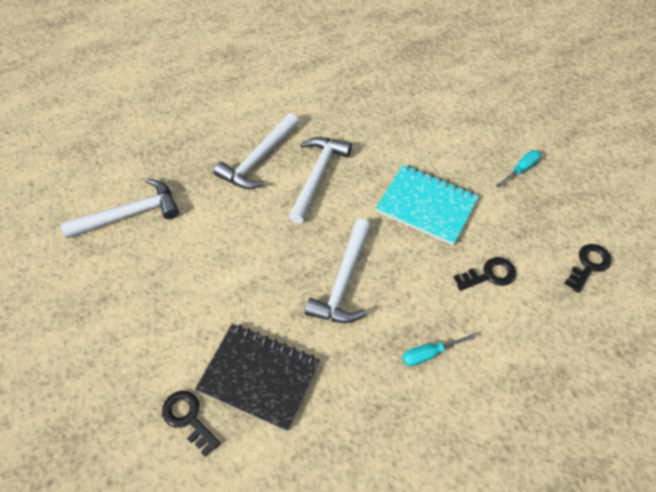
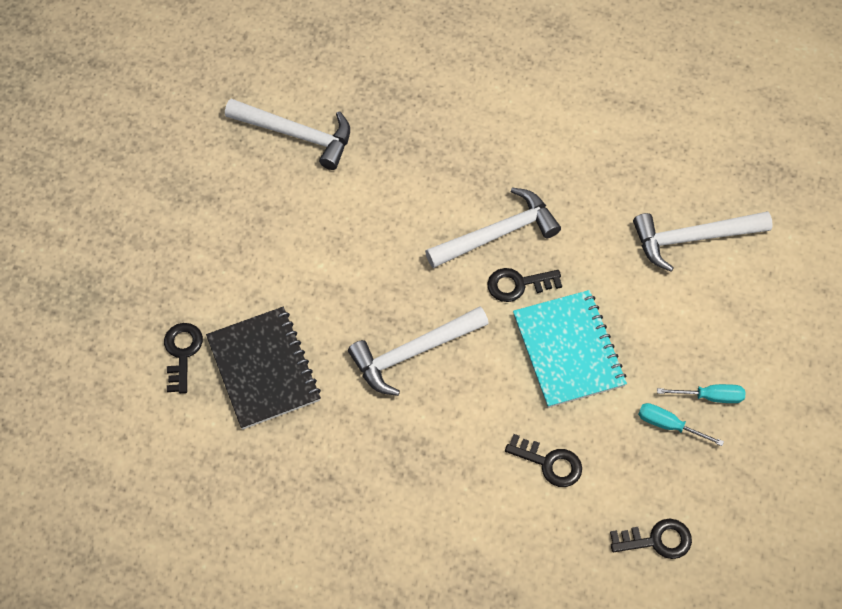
camera: 45 degrees right, 5 degrees up
white hammer [214,113,299,189] -> white hammer moved to [633,211,773,272]
turquoise screwdriver [403,334,476,366] -> turquoise screwdriver moved to [638,403,724,446]
none -> black key [487,268,562,302]

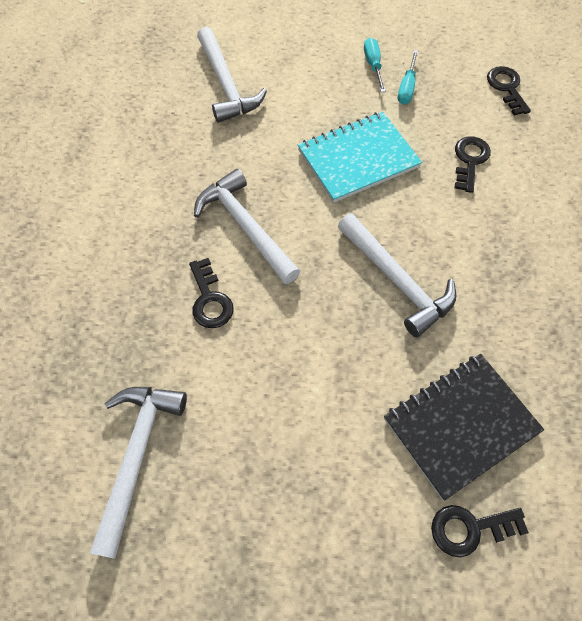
camera: 100 degrees left, 0 degrees up
black key [487,268,562,302] -> black key moved to [189,258,233,328]

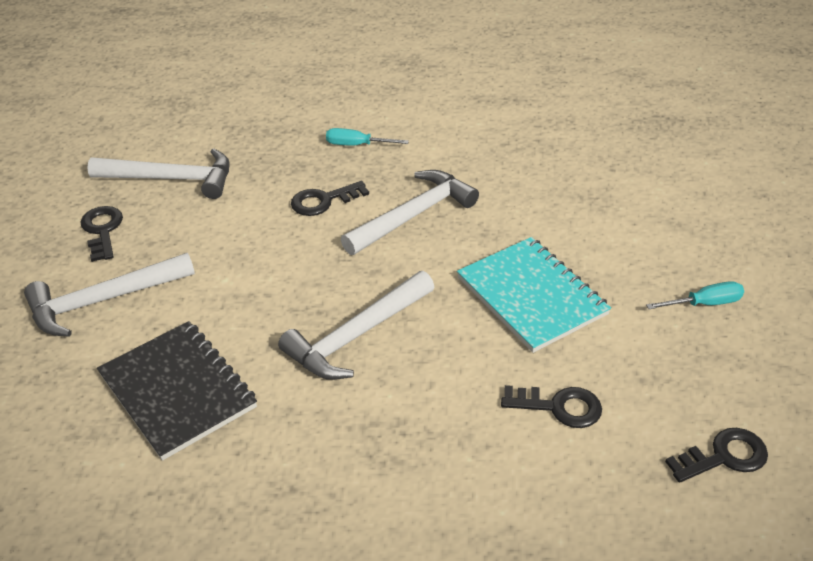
camera: 85 degrees right, 20 degrees down
white hammer [197,27,267,123] -> white hammer moved to [24,253,195,337]
turquoise screwdriver [398,50,418,105] -> turquoise screwdriver moved to [326,128,409,146]
black key [431,505,529,557] -> black key moved to [81,206,123,262]

